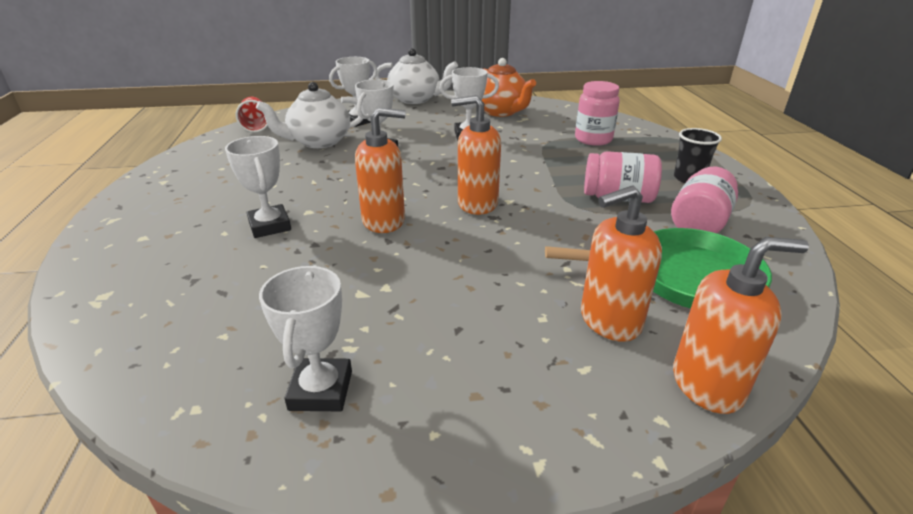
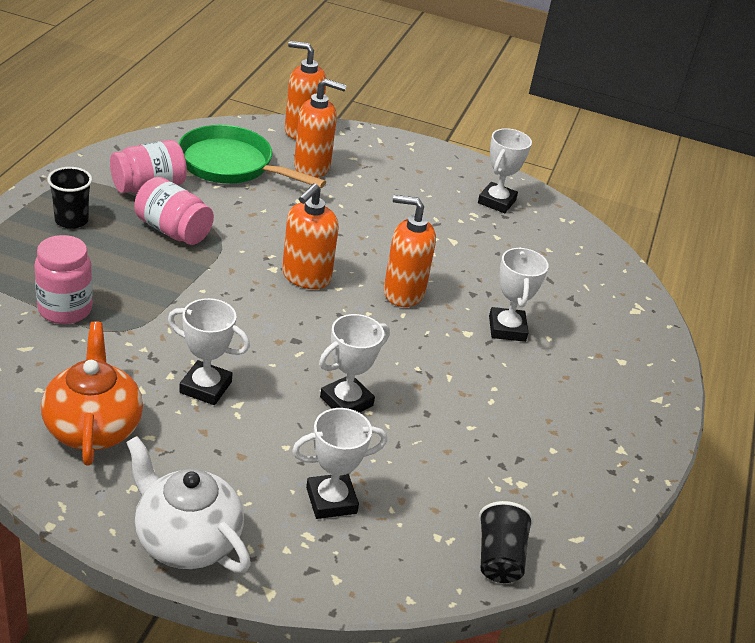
camera: 160 degrees left, 5 degrees up
red cup [236,97,268,133] -> black cup [479,501,533,583]
white teapot [256,82,363,148] -> none
orange soap dispenser [451,95,501,215] -> orange soap dispenser turned 90 degrees clockwise [282,183,339,289]

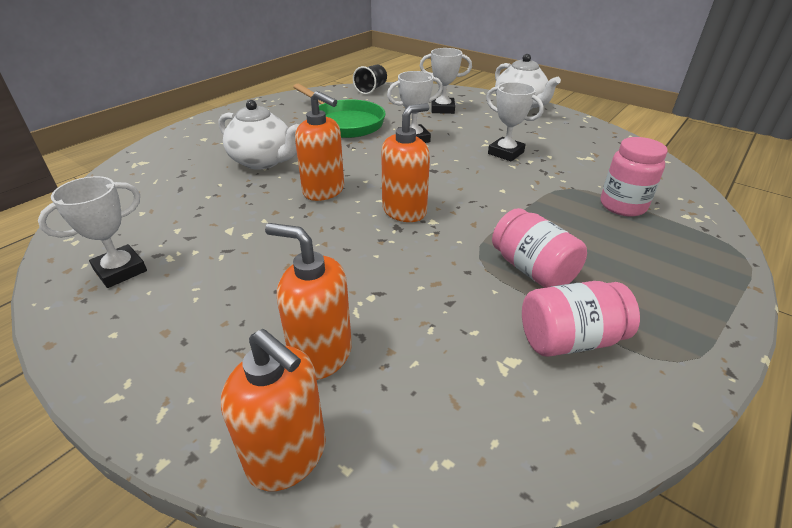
camera: 155 degrees left, 0 degrees up
orange teapot [41,321,143,466] -> none
black cup [47,167,92,229] -> none
green pan [178,125,326,188] -> green pan moved to [293,84,386,138]
white trophy [489,247,549,342] -> white teapot [219,100,299,170]

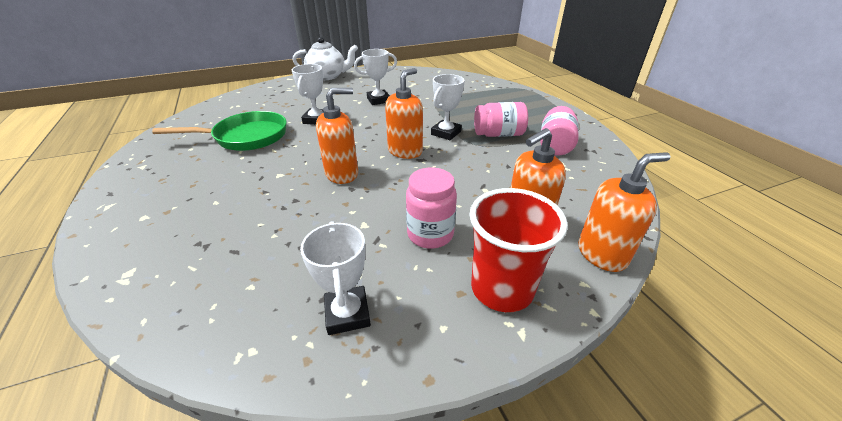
camera: 60 degrees left, 0 degrees up
white teapot [219,100,299,170] -> none
black cup [353,65,387,95] -> none
orange soap dispenser [381,103,430,222] -> orange soap dispenser turned 45 degrees clockwise [385,68,423,159]
white trophy [420,48,472,114] -> white trophy moved to [431,74,465,140]
pink jar [601,137,668,217] -> pink jar moved to [406,167,457,249]
none -> red cup [469,188,568,312]

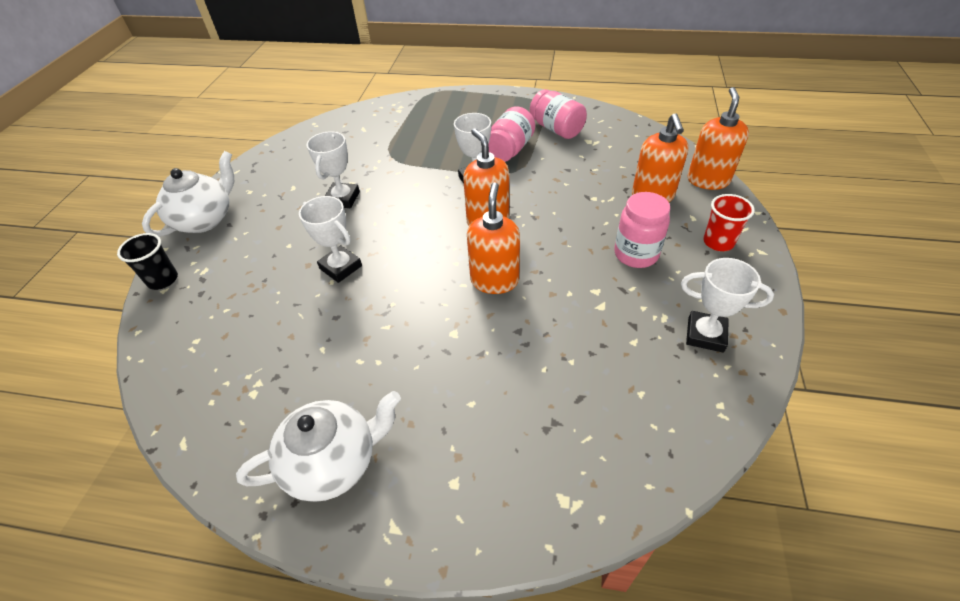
camera: 55 degrees left, 10 degrees up
green pan [152,111,287,151] -> none
red cup [469,188,568,312] -> red cup [703,194,755,251], size x0.60
none -> black cup [117,233,178,290]
none -> white teapot [236,391,401,502]

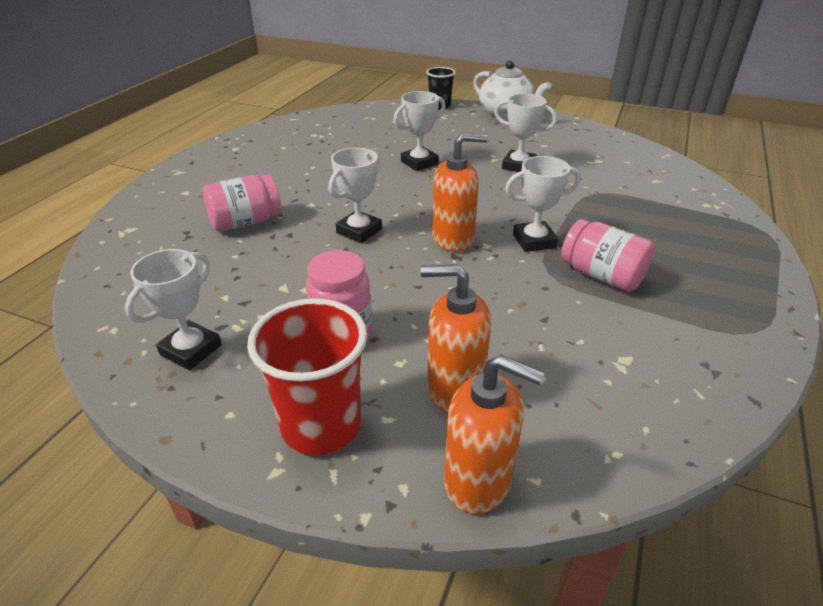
camera: 100 degrees right, 10 degrees down
white teapot [236,391,401,502] -> none
orange soap dispenser [467,182,520,294] -> white trophy [329,148,382,243]
pink jar [530,89,587,139] -> pink jar moved to [202,174,281,232]
red cup [703,194,755,251] -> red cup [247,298,367,456], size x1.68

